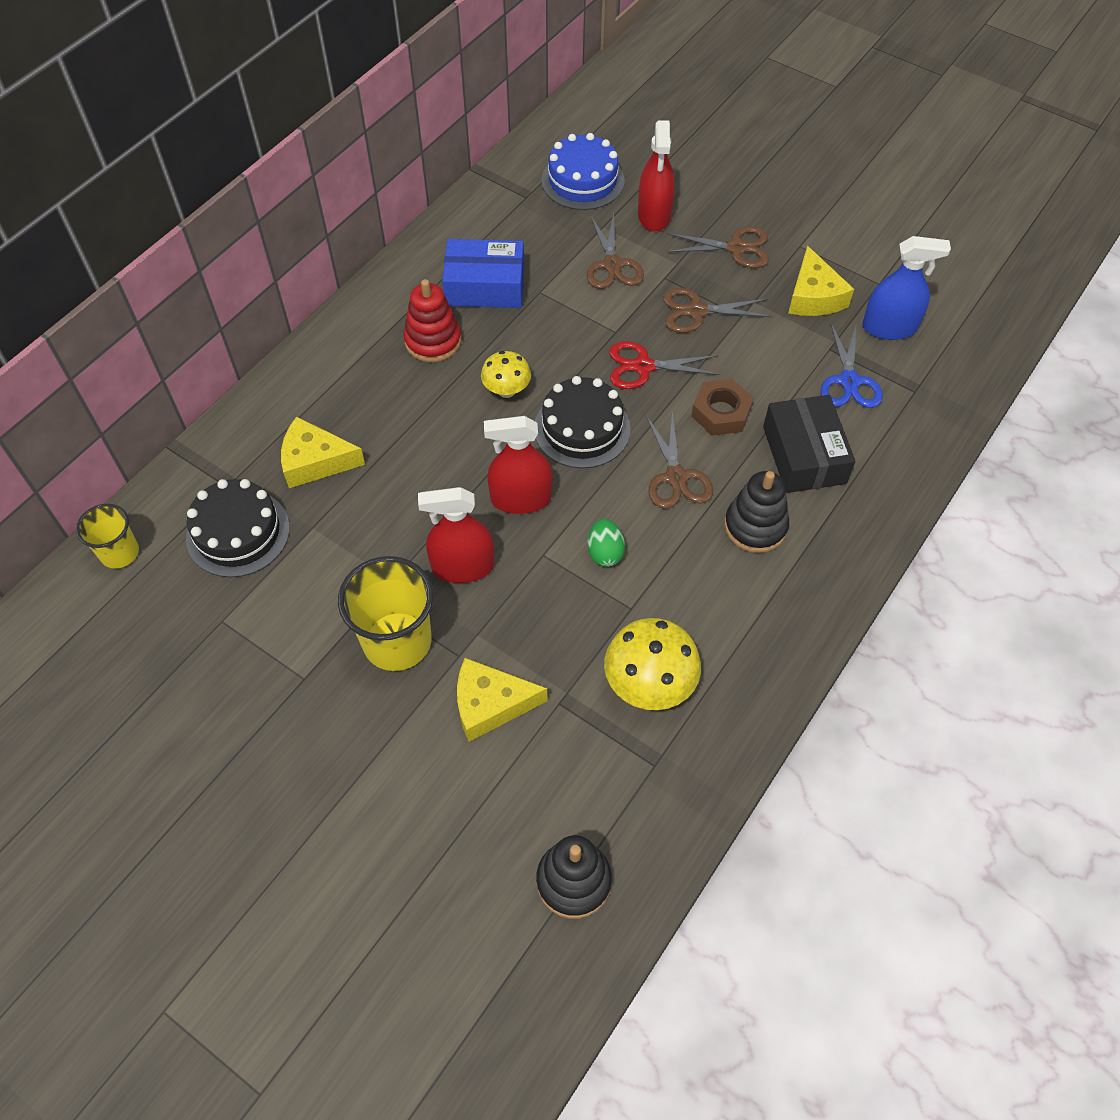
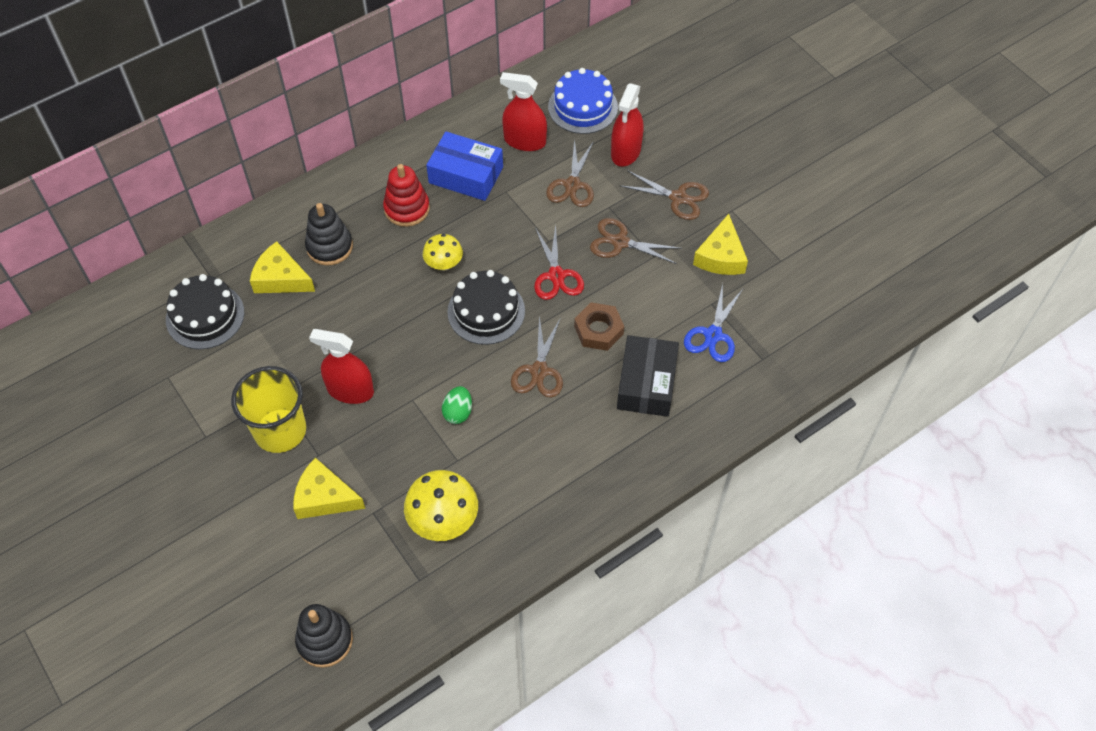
camera: 20 degrees right, 0 degrees up
yellow cup [76,504,139,569] -> none
red spray bottle [484,416,553,514] -> red spray bottle moved to [500,72,547,151]
red scissors [609,341,720,389] -> red scissors turned 120 degrees counterclockwise [534,225,584,300]
black stacking toy [724,471,789,553] -> black stacking toy moved to [305,203,353,266]
blue spray bottle [862,236,951,340] -> none

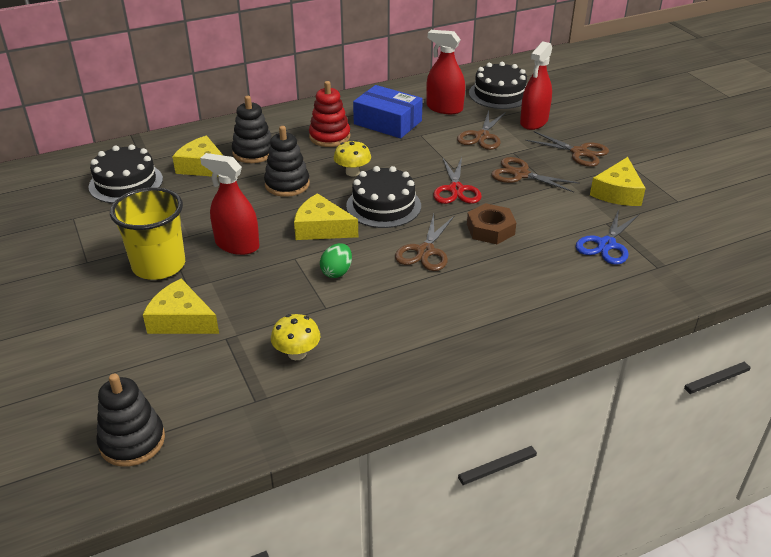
camera: 10 degrees right, 20 degrees down
yellow mushroom [404,470,478,541] -> yellow mushroom [271,314,320,360], size x0.62
blue cake [548,68,618,134] -> black cake [469,62,527,109]
black box [617,335,679,417] -> none
none -> black stacking toy [264,126,310,197]
none -> yellow cheese [294,193,358,240]

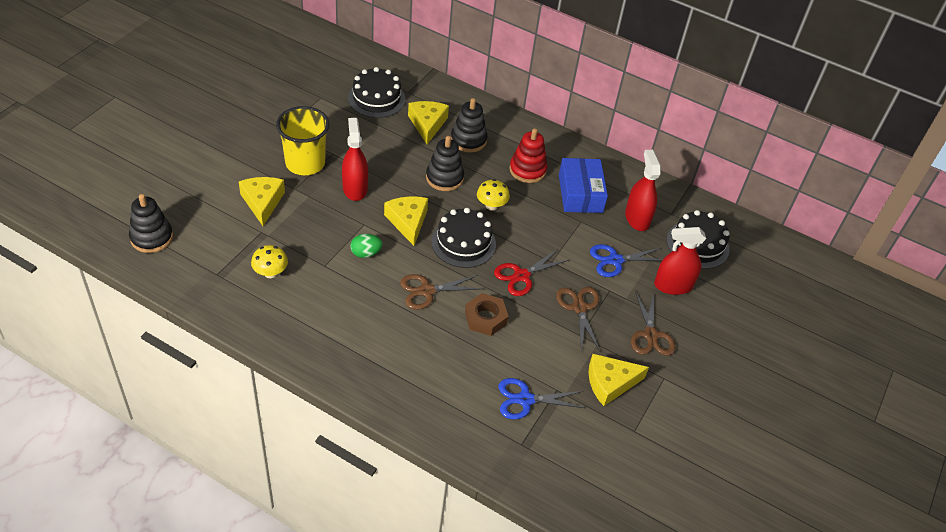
camera: 50 degrees right, 10 degrees up
brown scissors [457,111,506,150] -> blue scissors [590,244,663,277]

